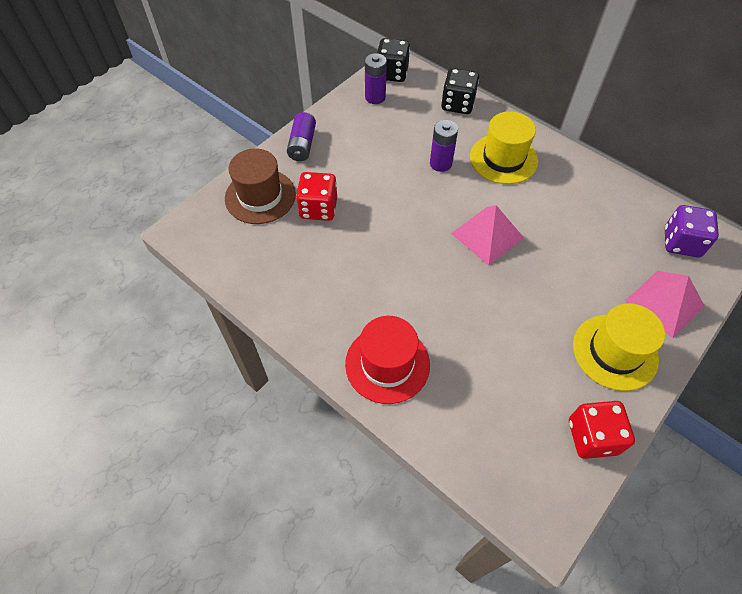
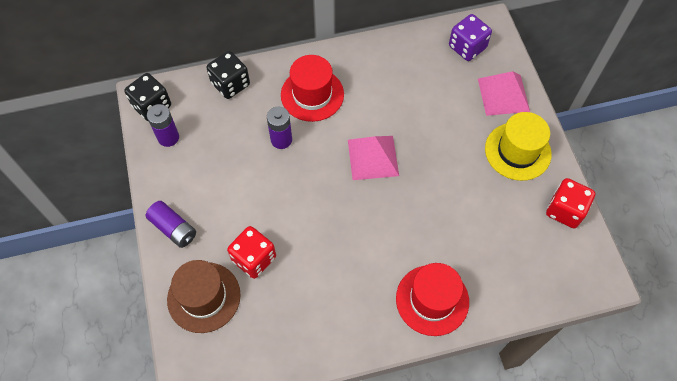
camera: 55 degrees left, 5 degrees up
yellow hat [470,111,538,184] -> red hat [281,55,344,122]

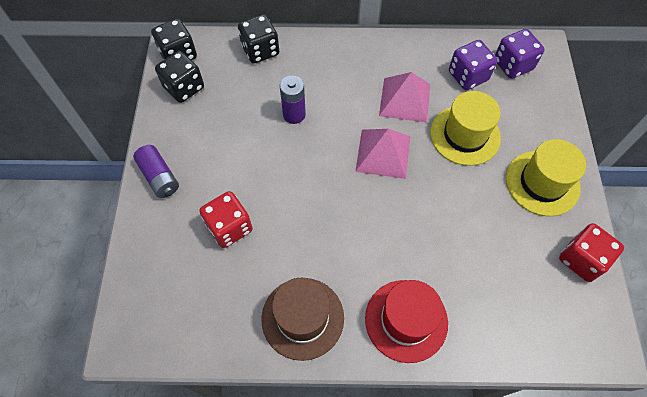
camera: 15 degrees right, 0 degrees up
purple battery [147,104,179,147] -> black dice [155,51,204,103]
brown hat [167,260,241,333] -> brown hat moved to [261,278,344,361]
red hat [281,55,344,122] -> none
pink pyramid [478,71,530,116] -> pink pyramid moved to [379,72,430,123]
none -> yellow hat [430,91,501,166]
none -> purple dice [449,40,498,90]

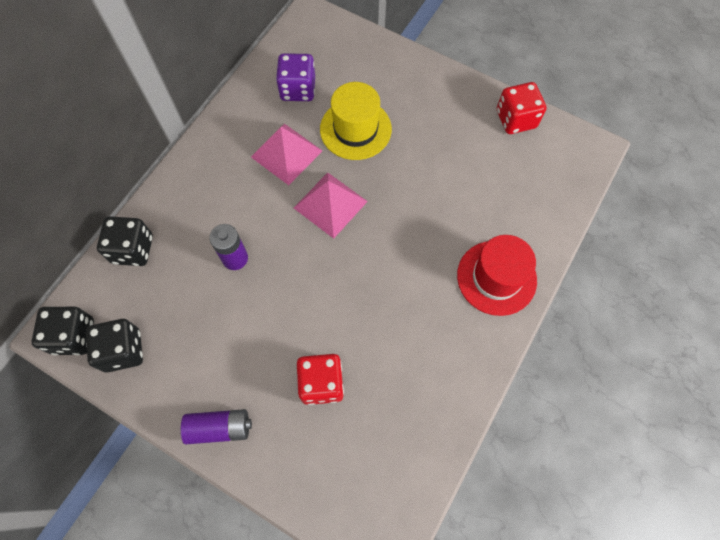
camera: 60 degrees left, 5 degrees up
brown hat [261,278,344,361] -> none
purple dice [495,29,545,79] -> none
yellow hat [506,139,586,216] -> none

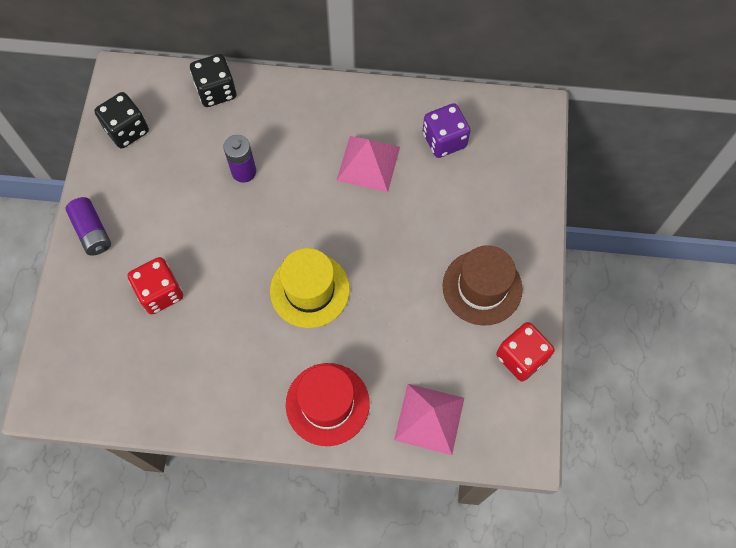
camera: 65 degrees right, 0 degrees up
black dice [32,306,94,355] -> none
pink pyramid [294,172,368,239] -> pink pyramid moved to [394,384,464,455]
yellow hat [320,82,392,160] -> yellow hat moved to [270,248,350,328]
none -> brown hat [442,245,523,326]

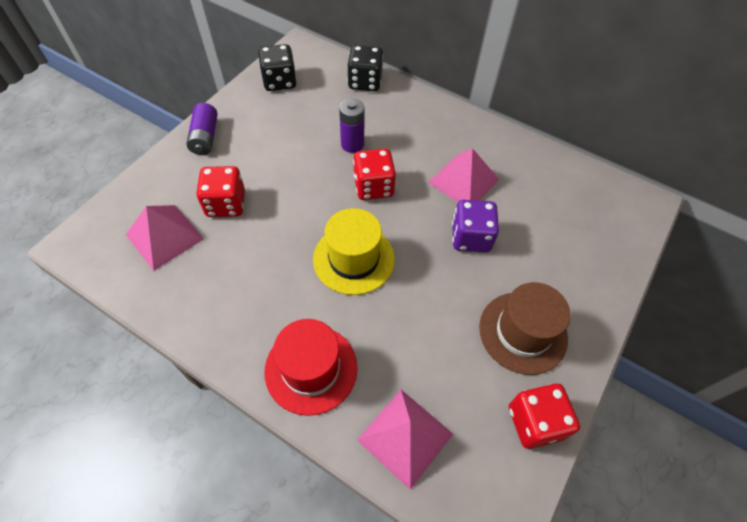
camera: 25 degrees right, 10 degrees down
purple dice [423,103,471,158] -> purple dice moved to [452,200,499,252]
none -> pink pyramid [126,205,204,271]
none -> red dice [353,149,396,200]

